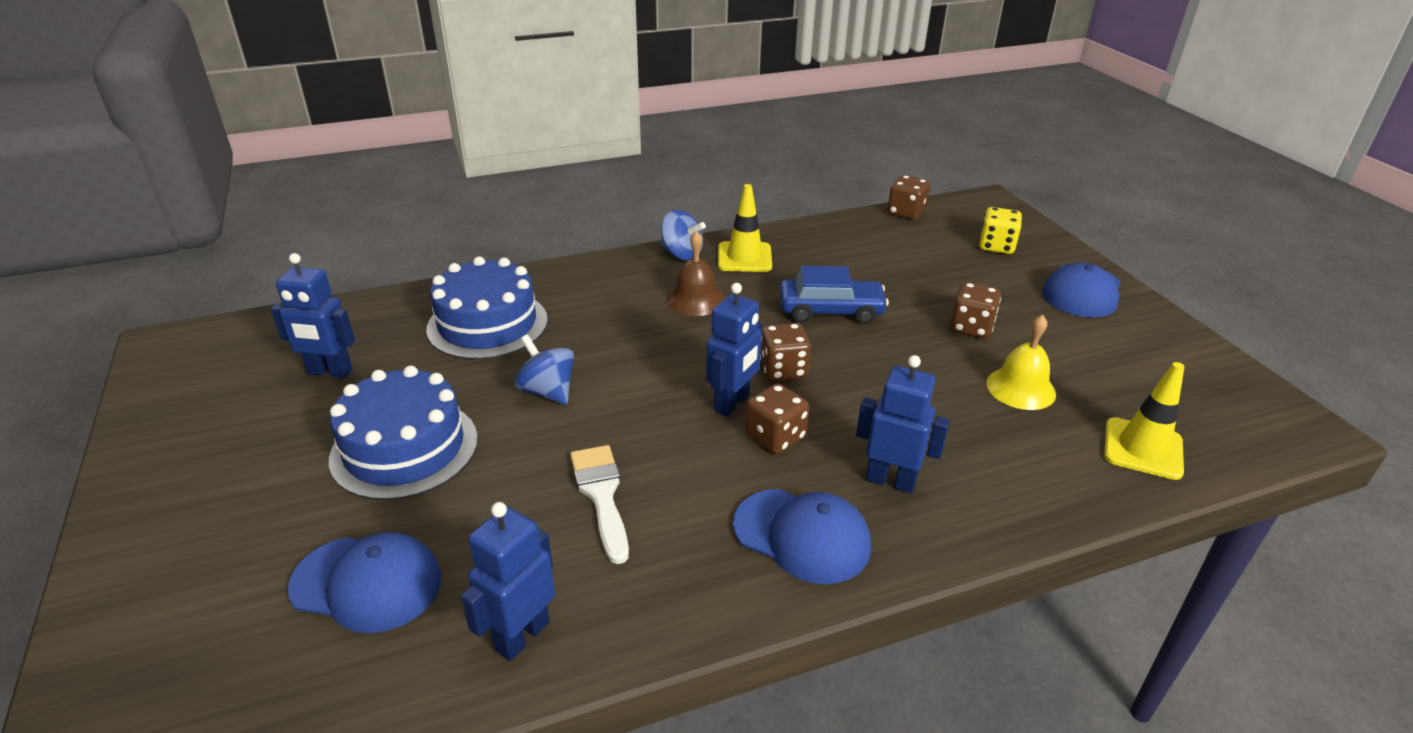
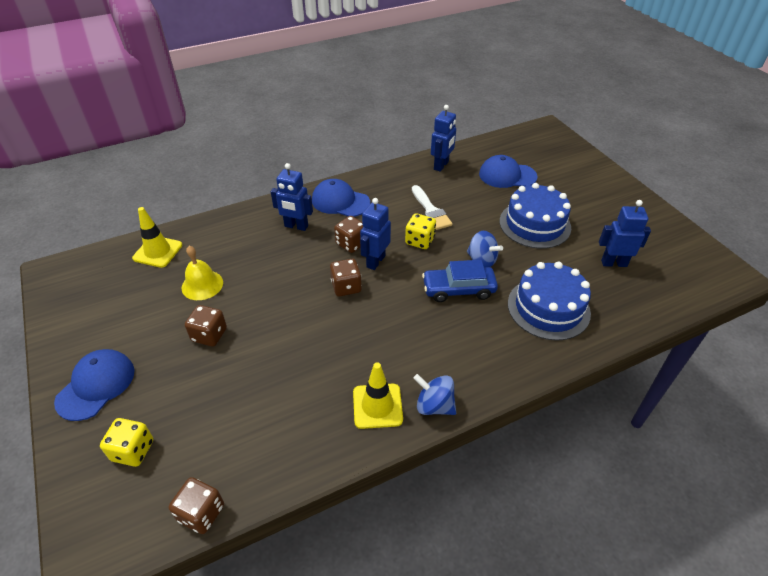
camera: 175 degrees right, 10 degrees up
brown bell [667,230,725,316] -> none
blue car [780,266,889,324] -> blue car moved to [422,260,498,302]
none -> yellow dice [405,213,436,249]

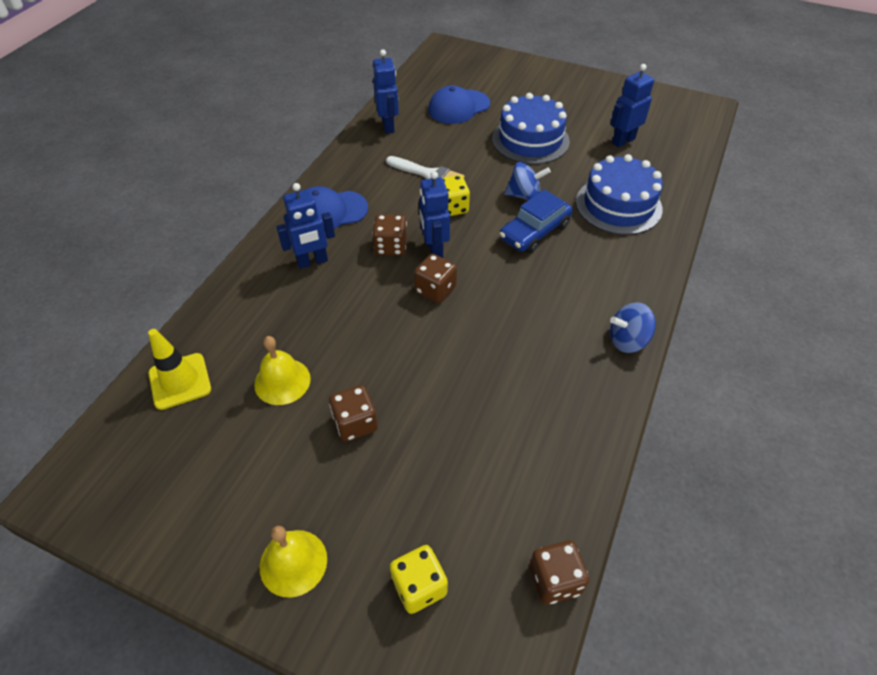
camera: 40 degrees left, 5 degrees up
blue cap [54,349,134,421] -> yellow bell [260,526,327,598]
yellow traffic cone [353,362,403,429] -> none

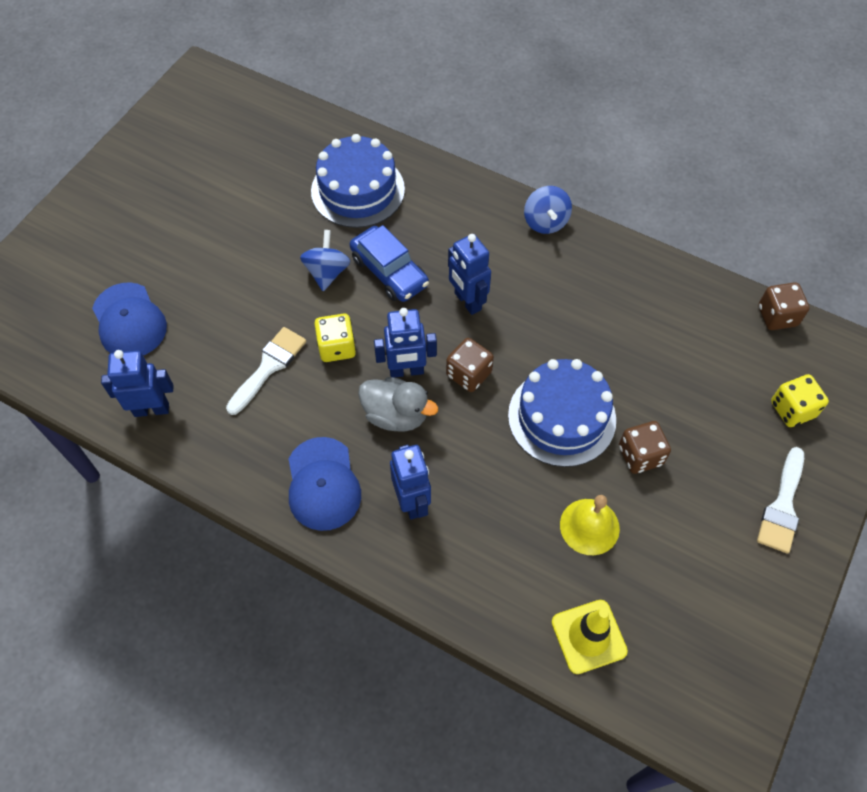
camera: 85 degrees left, 10 degrees up
yellow bell [260,526,327,598] -> white brush [757,447,804,553]
brown dice [372,214,407,256] -> grey duck [358,377,438,432]
blue cake [492,93,570,164] -> blue cake moved to [508,359,616,467]
blue robot [610,64,654,148] -> blue robot moved to [448,234,491,315]

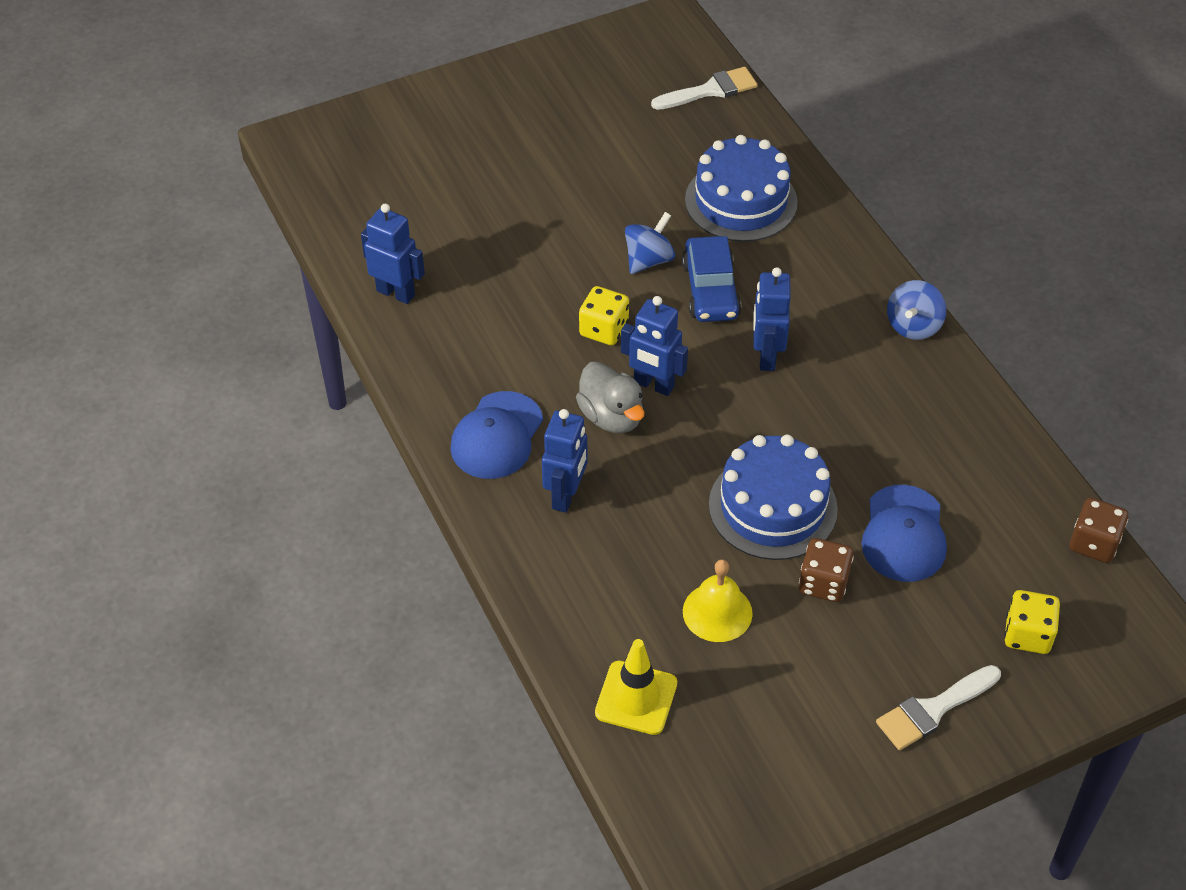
camera: 35 degrees right, 10 degrees down
blue cap [92,282,167,355] -> blue cap moved to [861,485,947,582]
white brush [226,327,306,415] -> white brush moved to [651,67,757,110]
brown dice [446,338,494,392] -> none

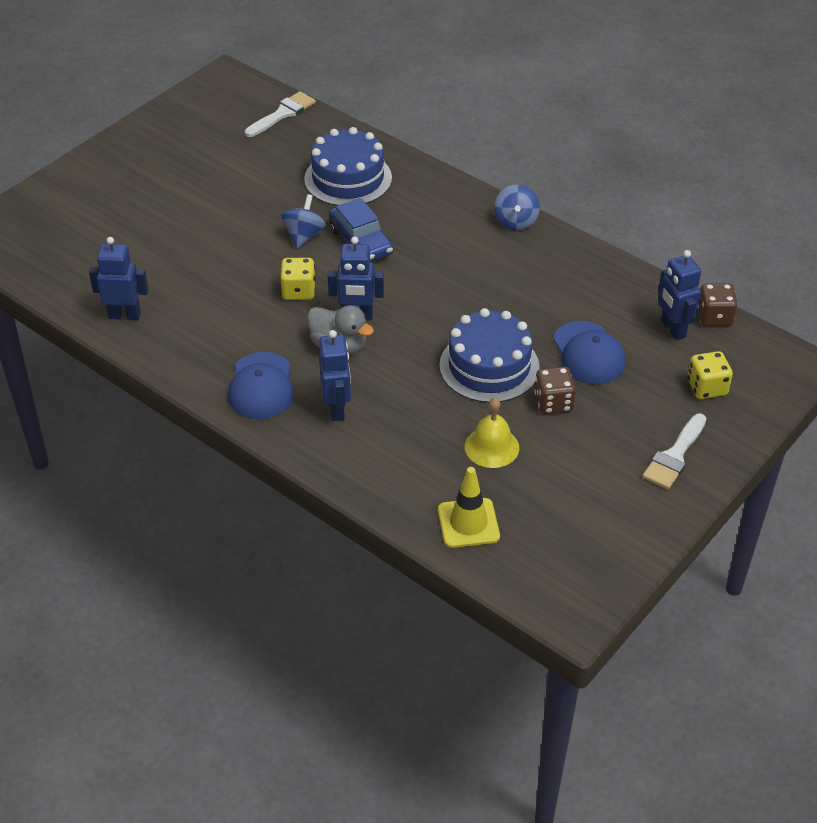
camera: 25 degrees left, 5 degrees down
blue robot [753,267,791,371] -> blue robot moved to [658,250,701,340]

